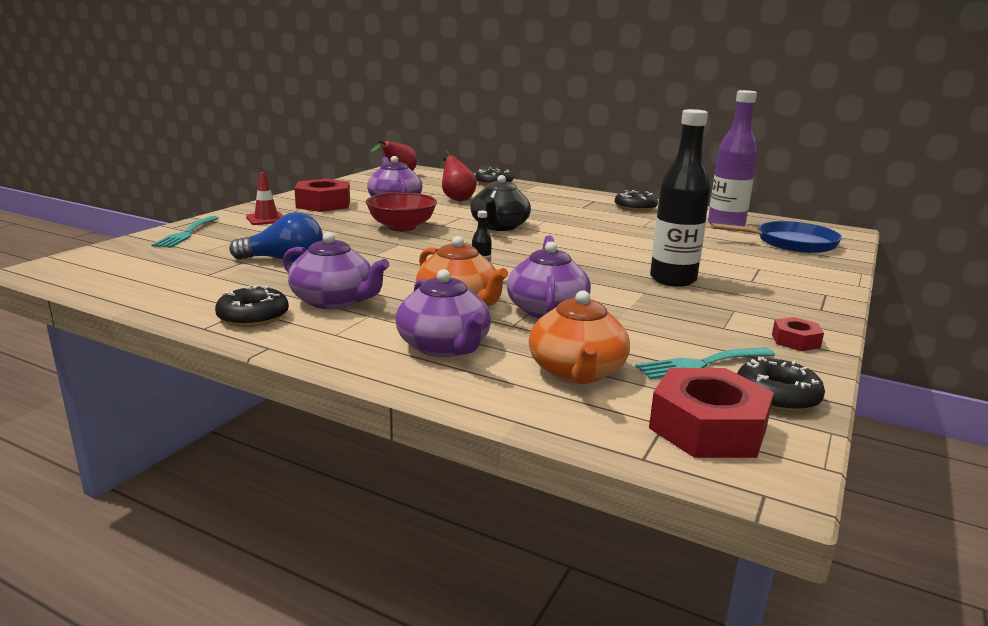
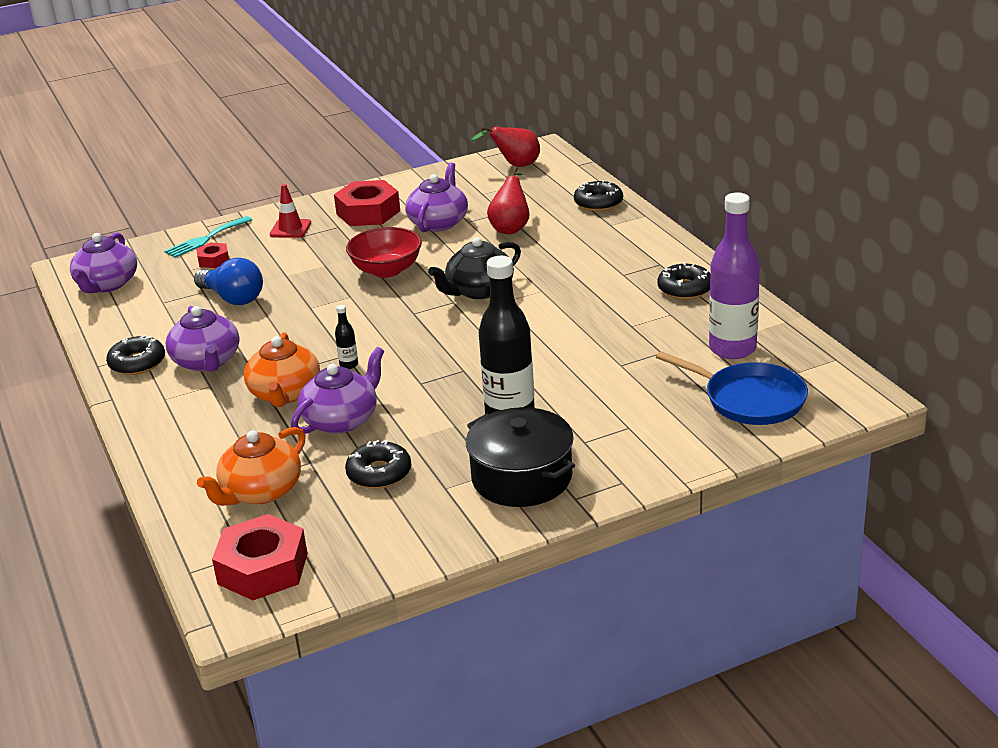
camera: 40 degrees right, 10 degrees up
purple teapot [396,269,491,357] -> purple teapot moved to [70,233,137,293]
turquoise fork [635,347,775,379] -> none
black donut [737,357,825,412] -> black donut moved to [345,440,411,489]
red nut [772,317,824,351] -> red nut moved to [196,242,229,268]
none -> black pot [466,407,575,507]

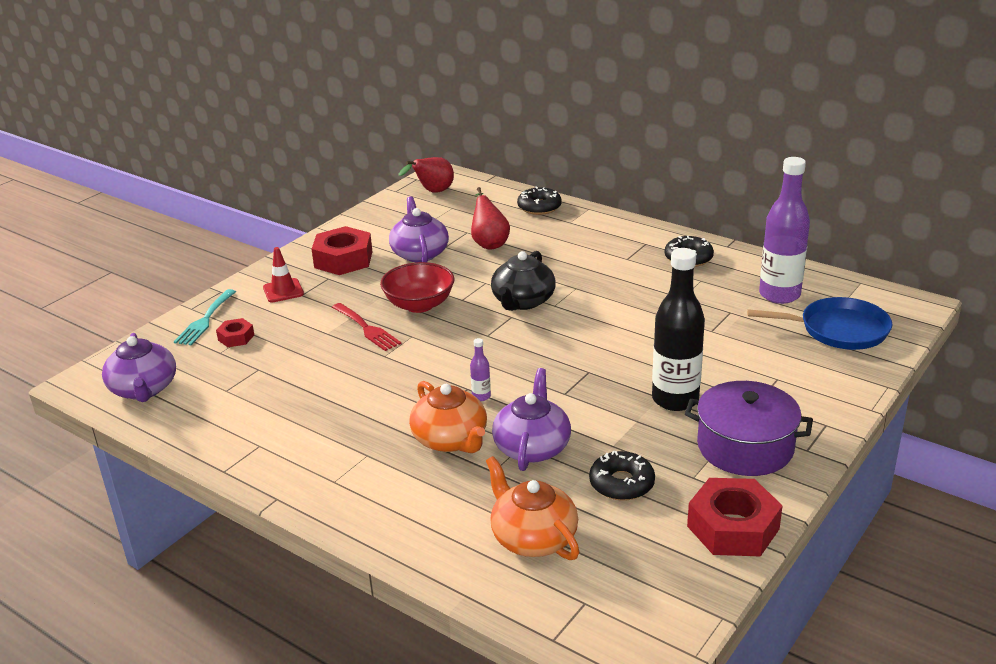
camera: 30 degrees left, 0 degrees up
black donut [106,335,165,375] -> none
purple teapot [166,306,240,372] -> none
blue light bulb [194,258,263,305] -> none
orange teapot [197,427,306,506] -> orange teapot turned 135 degrees clockwise [486,456,579,560]
red nut [212,514,308,600] -> red nut moved to [687,478,783,556]
black bottle [335,305,358,369] -> purple bottle [470,338,491,401]
black pot [466,407,575,507] -> purple pot [685,381,813,476]
none -> red fork [332,303,401,351]

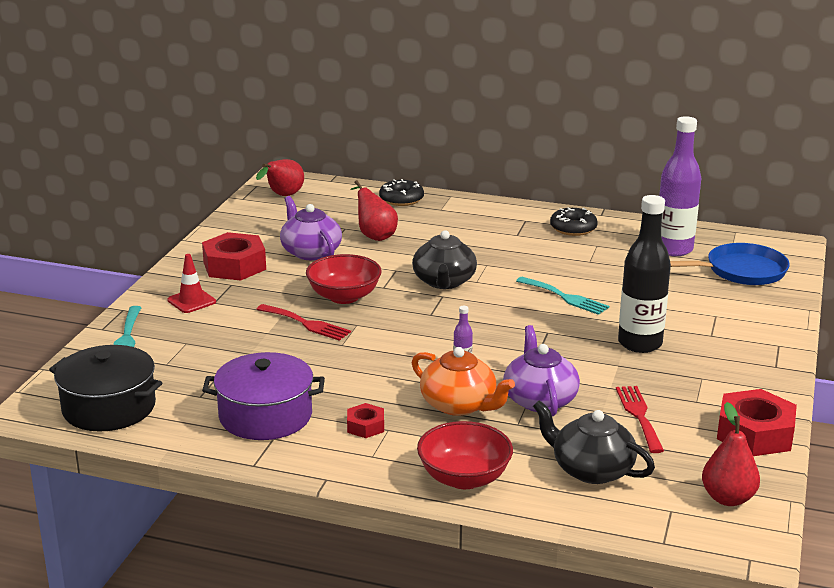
camera: 20 degrees left, 5 degrees down
purple teapot [102,333,176,402] -> black pot [49,345,162,431]
red nut [216,318,254,347] -> red nut moved to [347,403,384,438]
orange teapot [486,456,579,560] -> black teapot [533,400,655,484]
black donut [589,451,655,501] -> red fork [616,386,664,453]
purple pot [685,381,813,476] -> purple pot moved to [202,352,325,440]
none -> red bowl [417,421,513,489]
none -> turquoise fork [516,277,609,315]
none -> red pear [702,402,760,506]

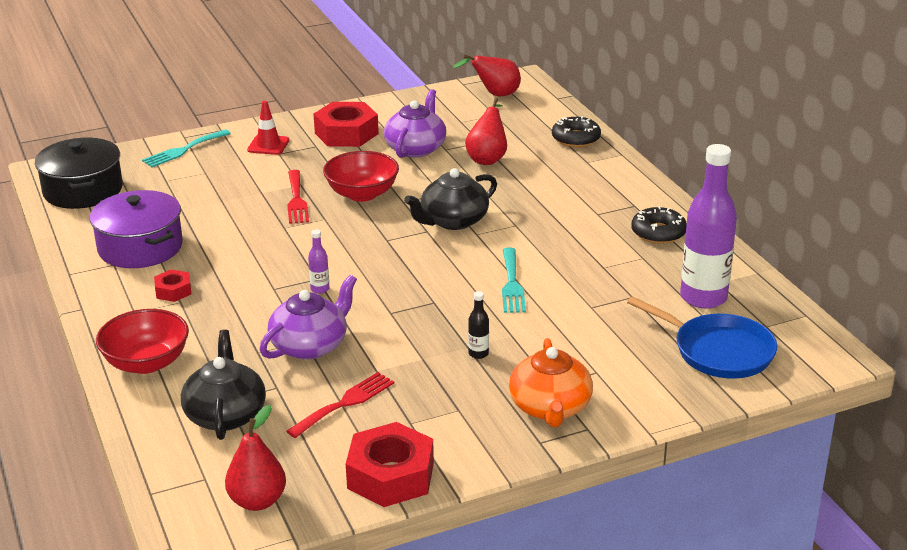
camera: 50 degrees right, 5 degrees up
orange teapot [412,347,515,416] -> orange teapot moved to [509,338,593,427]
black bottle [618,195,671,353] -> black bottle [468,291,489,359], size x0.41

